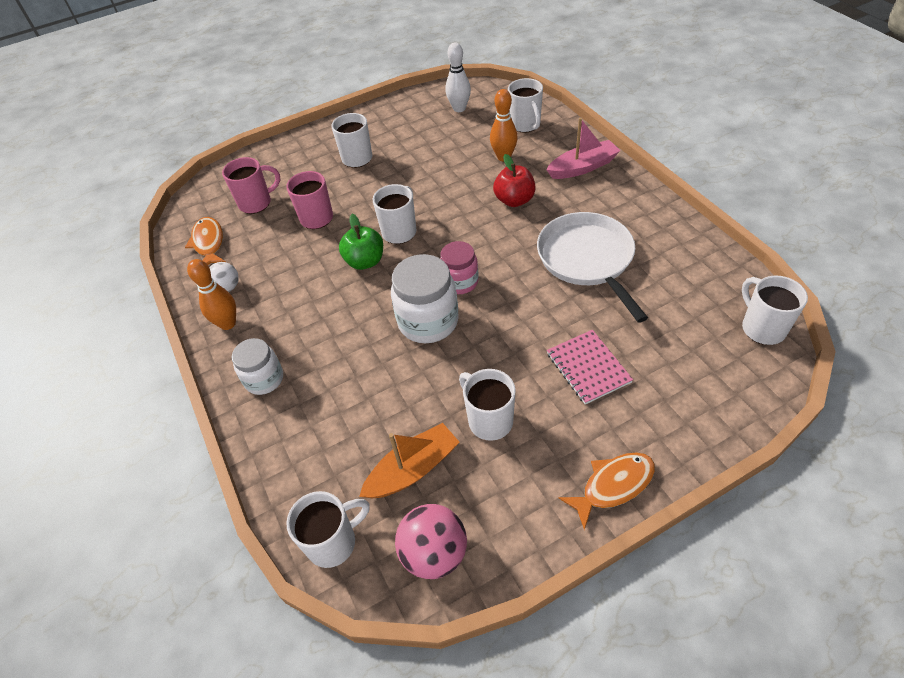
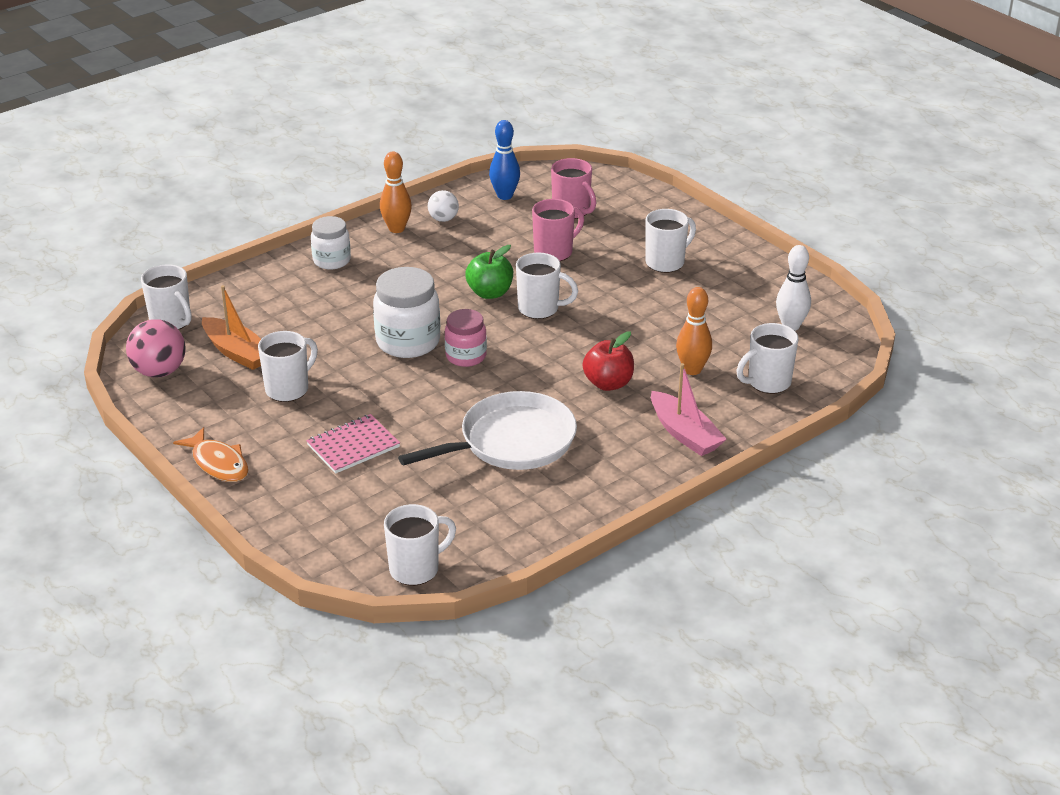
camera: 75 degrees right, 15 degrees down
orange fish [185,217,226,265] -> blue bowling pin [489,120,520,200]

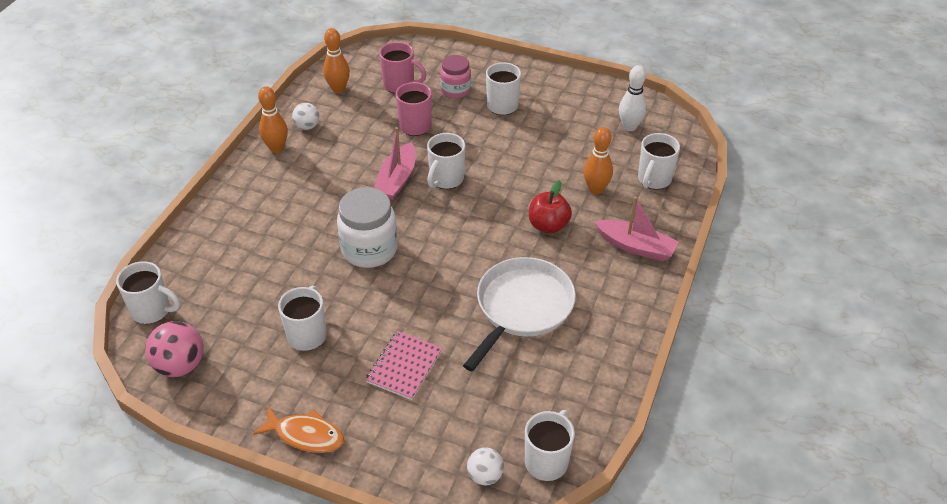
camera: 30 degrees left, 10 degrees up
orange boat [202,285,261,370] -> none
white jar [311,216,351,270] -> none
pink jar [445,309,487,367] -> pink jar moved to [440,55,471,98]
green apple [465,245,513,299] -> pink boat [374,127,416,200]
blue bowling pin [489,120,520,200] -> orange bowling pin [323,28,350,93]
white mug [516,252,578,319] -> white mug turned 135 degrees clockwise [427,133,465,189]
none -> white ball [467,448,504,485]

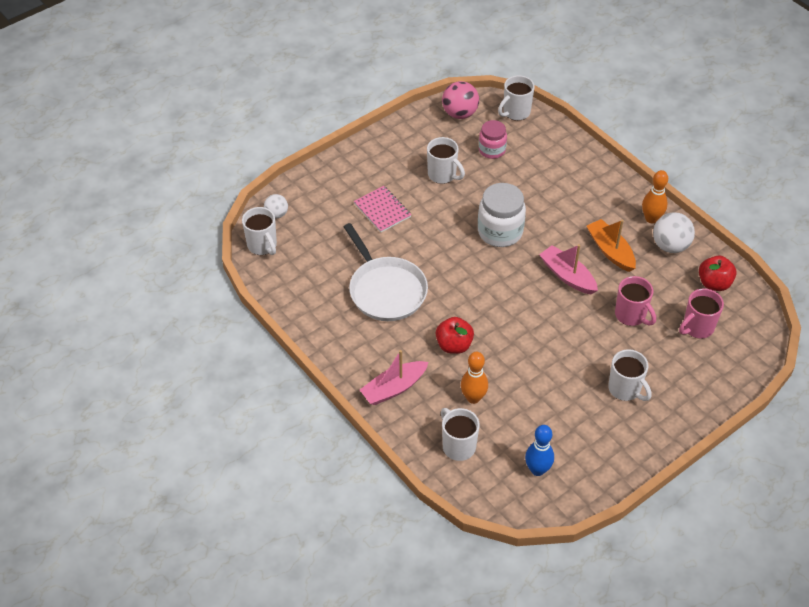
camera: 120 degrees right, 5 degrees up
orange fish [253,406,344,453] -> none
white ball [292,103,319,130] -> white ball [653,212,695,253], size x1.64
orange bowling pin [323,28,350,93] -> red apple [699,256,737,291]
white mug [427,133,465,189] -> none
pink jar [440,55,471,98] -> pink jar moved to [479,120,507,159]
white bowling pin [619,65,647,131] -> blue bowling pin [525,425,554,476]
none -> orange boat [587,219,636,272]

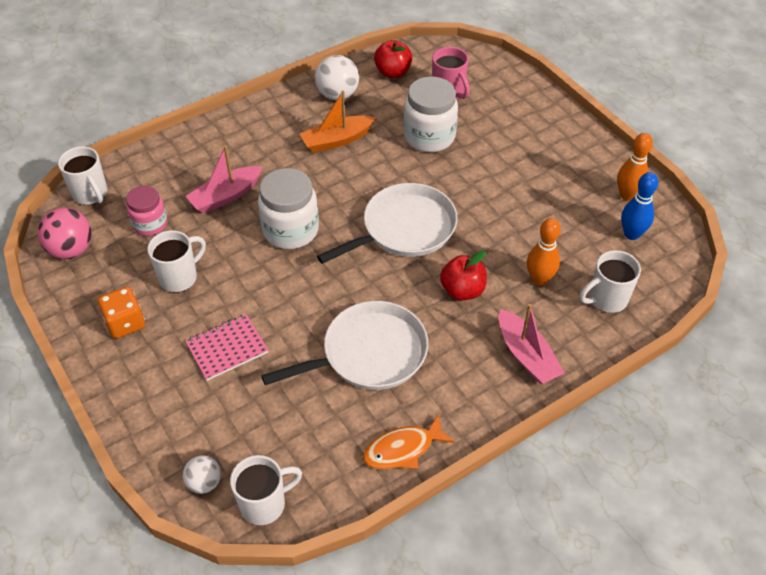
camera: 85 degrees left, 0 degrees up
pink boat [539,244,598,294] -> pink boat moved to [185,145,263,213]
white mug [608,349,652,401] -> none
pink mug [615,276,656,326] -> white jar [403,77,458,152]
orange bowling pin [642,170,668,223] -> orange bowling pin moved to [617,133,653,201]
none -> orange dice [98,287,145,338]
none -> white pan [317,183,458,264]
none -> orange fish [363,414,455,469]

